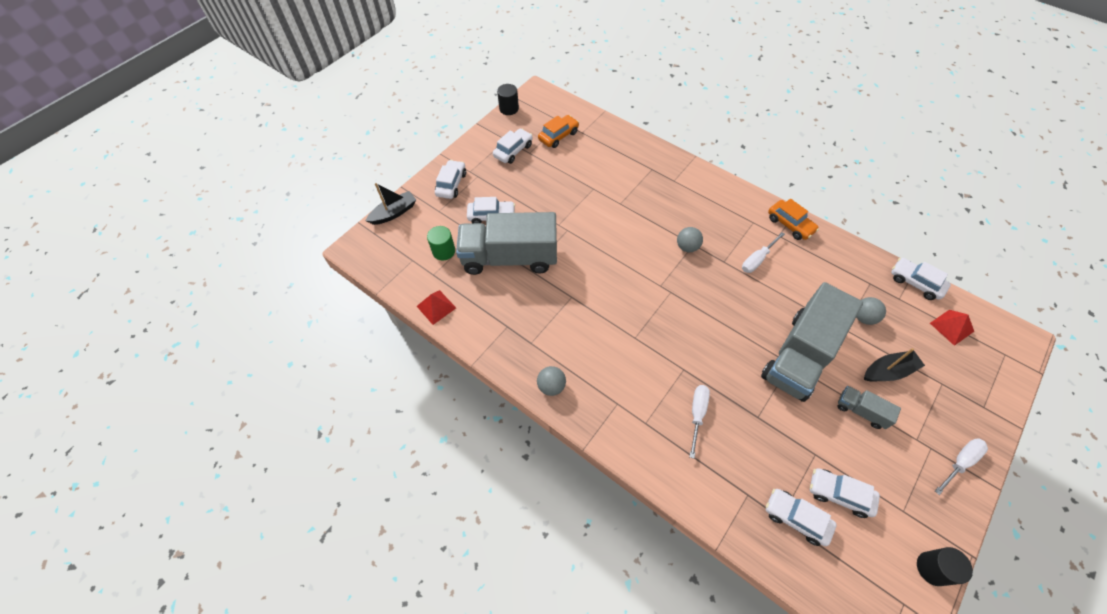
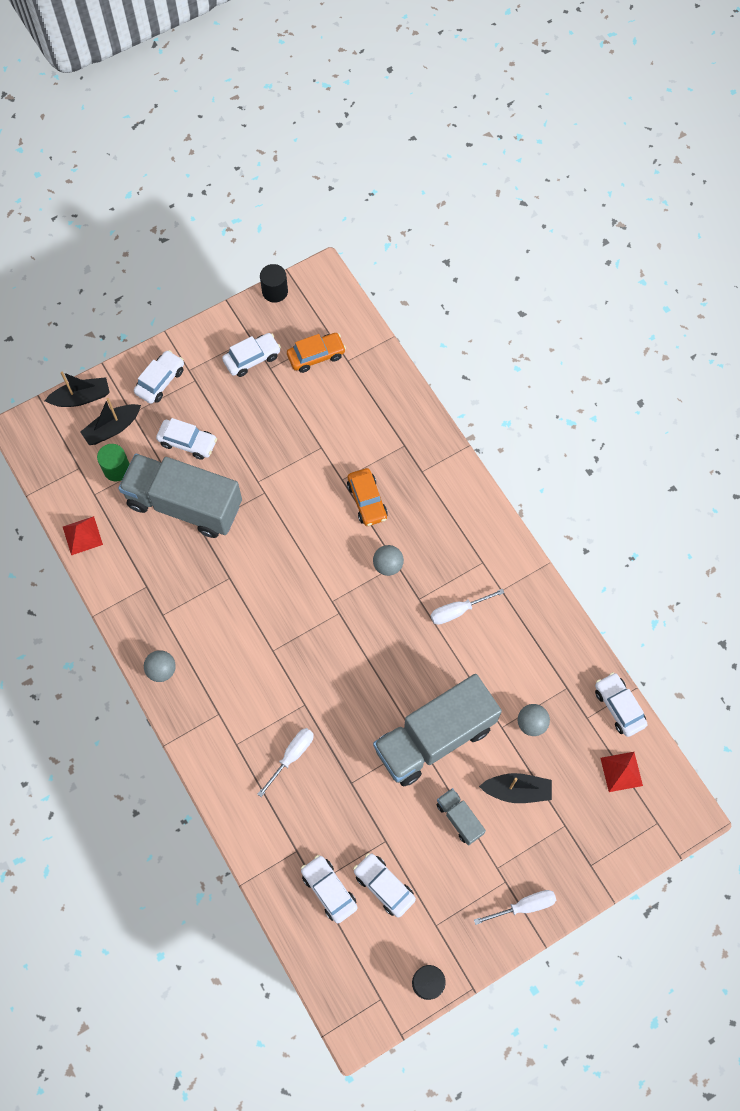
camera: 20 degrees right, 10 degrees up
orange car [768,199,819,240] -> orange car moved to [347,468,388,526]
none -> black boat [80,398,141,445]

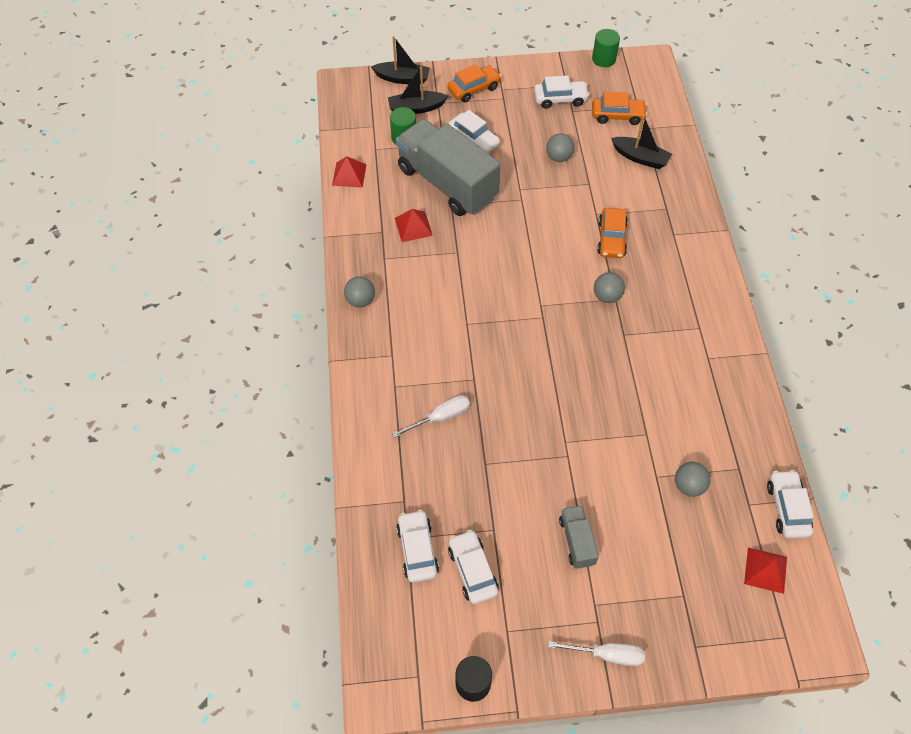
camera: 25 degrees right, 10 degrees down
white car [134,350,184,404] -> orange car [447,64,501,102]
black cylinder [260,264,288,303] -> green cylinder [592,29,620,67]
grey truck [373,674,502,787] -> none
white screwdriver [431,589,504,625] -> none
black boat [479,773,552,803] -> black boat moved to [611,115,672,169]
none -> red pyramid [395,209,433,242]
none -> grey ball [546,133,574,162]

